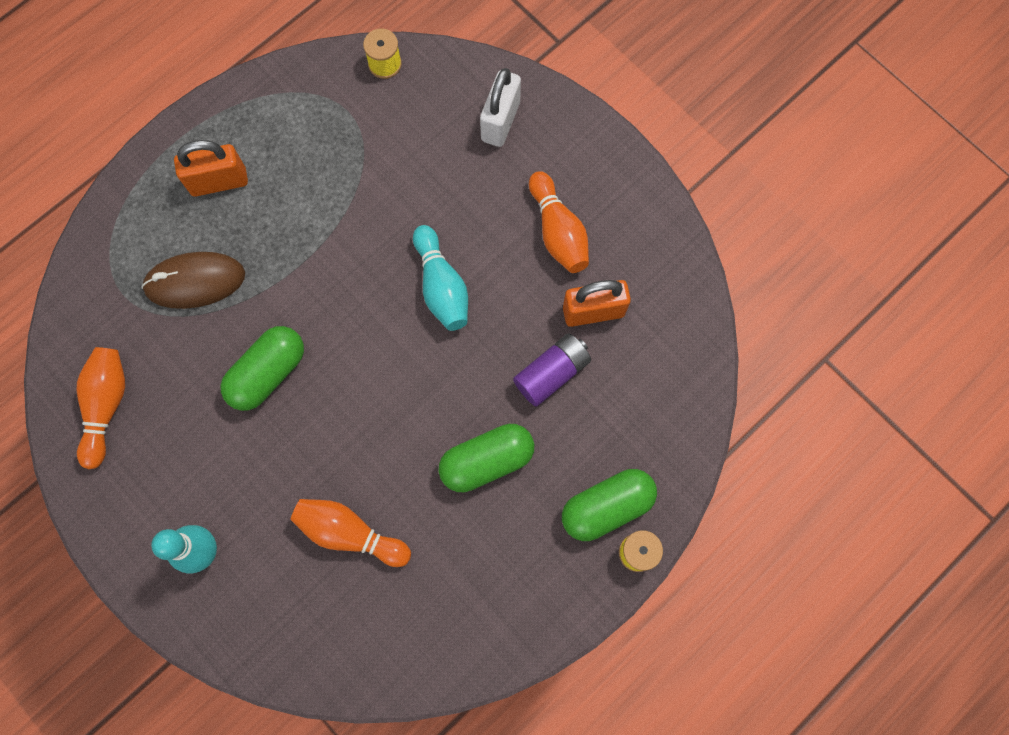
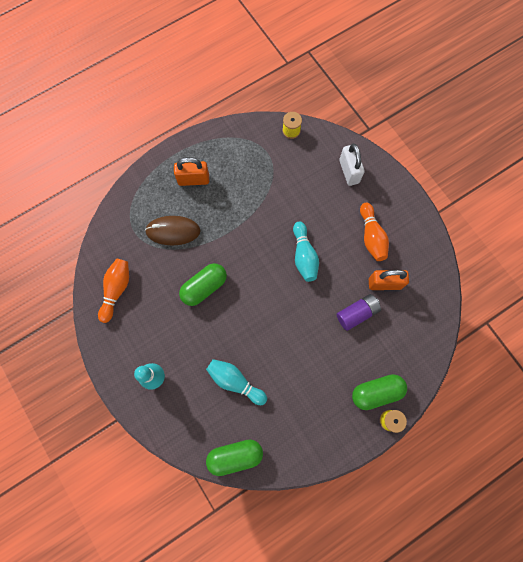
camera: 10 degrees right, 0 degrees up
orange bowling pin [290,499,411,567] -> turquoise bowling pin [206,359,267,405]
green capsule [438,424,534,492] -> green capsule moved to [206,439,263,476]
white padlock [480,68,521,147] -> white padlock turned 45 degrees counterclockwise [339,144,365,186]

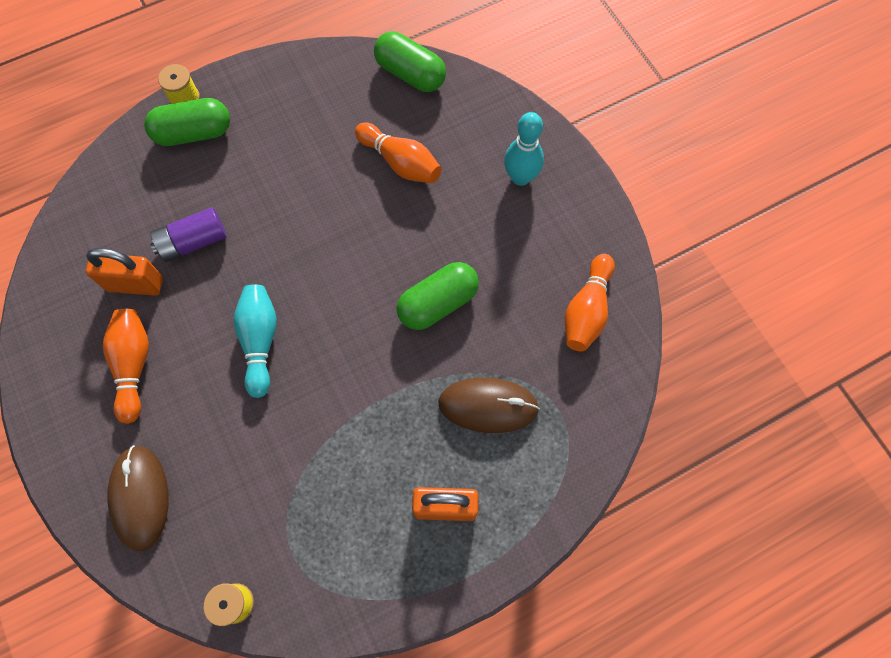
camera: 175 degrees left, 5 degrees down
turquoise bowling pin [206,359,267,405] -> orange bowling pin [355,122,442,183]
green capsule [206,439,263,476] -> green capsule turned 45 degrees clockwise [374,31,446,92]
white padlock [339,144,365,186] -> brown mouse [107,445,169,551]

